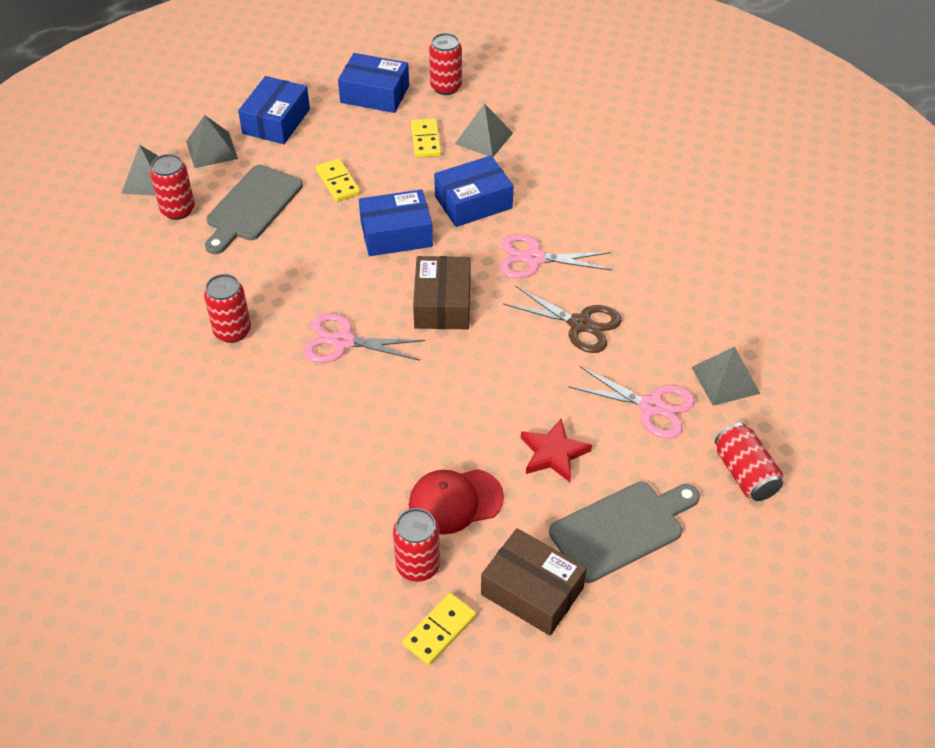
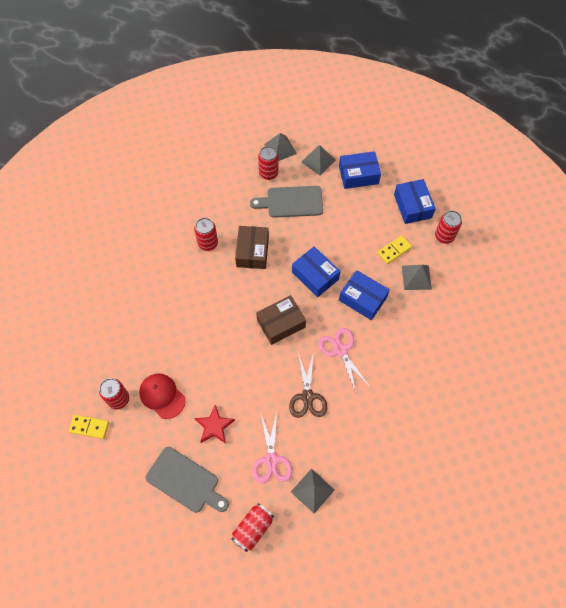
camera: 60 degrees right, 15 degrees up
pink scissors [303,313,425,363] -> none
yellow domino [316,158,360,202] -> none
brown box [481,528,587,636] -> brown box moved to [235,226,269,269]

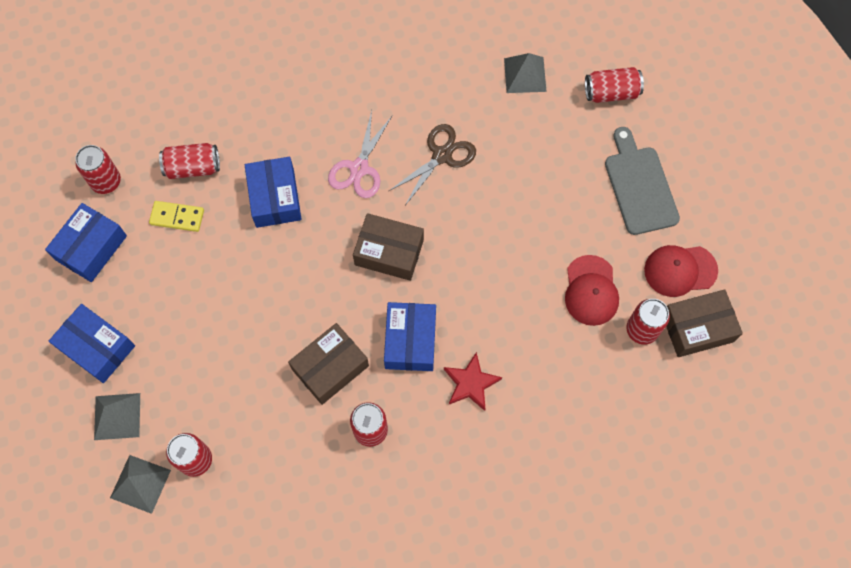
camera: 135 degrees left, 5 degrees up
yellow domino [69,415,109,439] -> brown box [666,289,743,357]
red star [194,405,235,444] -> red star moved to [444,352,502,411]
grey cutting board [250,186,323,218] -> none
pink scissors [252,412,292,483] -> none
blue box [292,246,340,297] -> blue box moved to [384,302,436,371]
grey pyramid [402,265,432,290] -> red can [159,143,220,179]
none -> red cap [644,245,718,297]

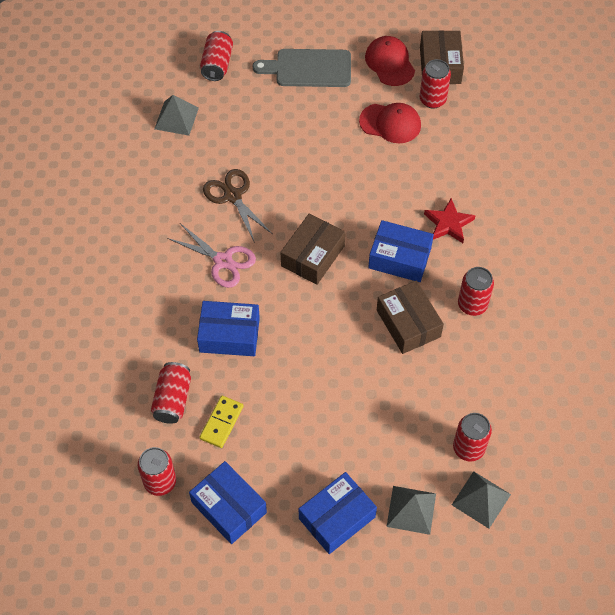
camera: 75 degrees left, 10 degrees down
red cap [644,245,718,297] -> red cap turned 150 degrees clockwise [365,36,415,86]

